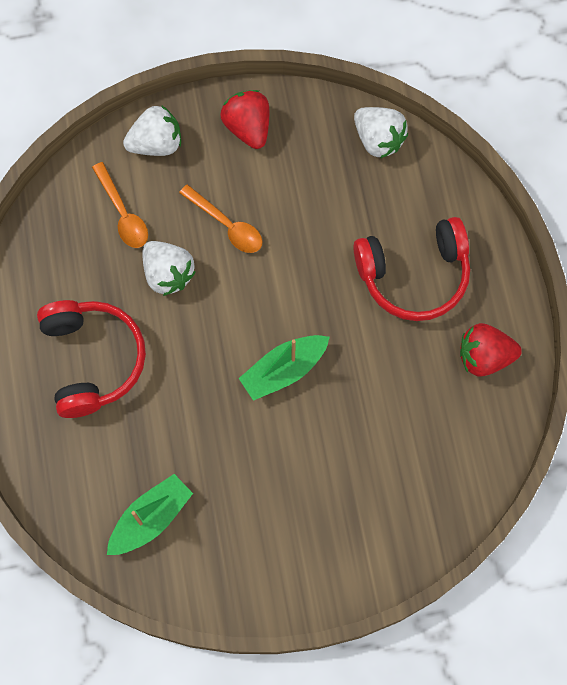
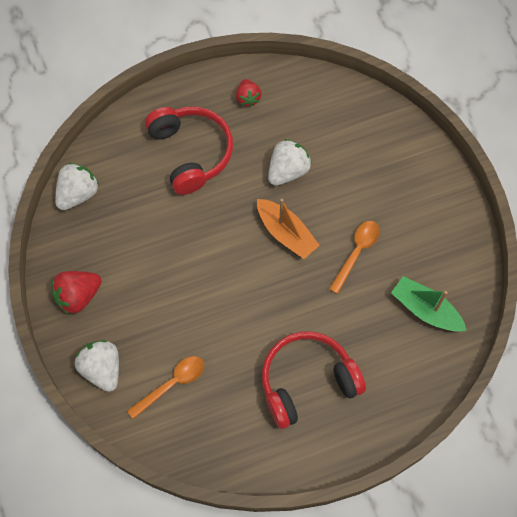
camera: 100 degrees left, 5 degrees down
white strawberry [142,241,196,296] -> white strawberry moved to [268,139,312,186]
orange spoon [179,184,262,253] -> orange spoon moved to [329,221,380,294]
green boat [239,335,330,401] -> orange boat [257,199,320,259]
red strawberry [460,323,522,377] -> red strawberry [236,79,262,107], size x0.65

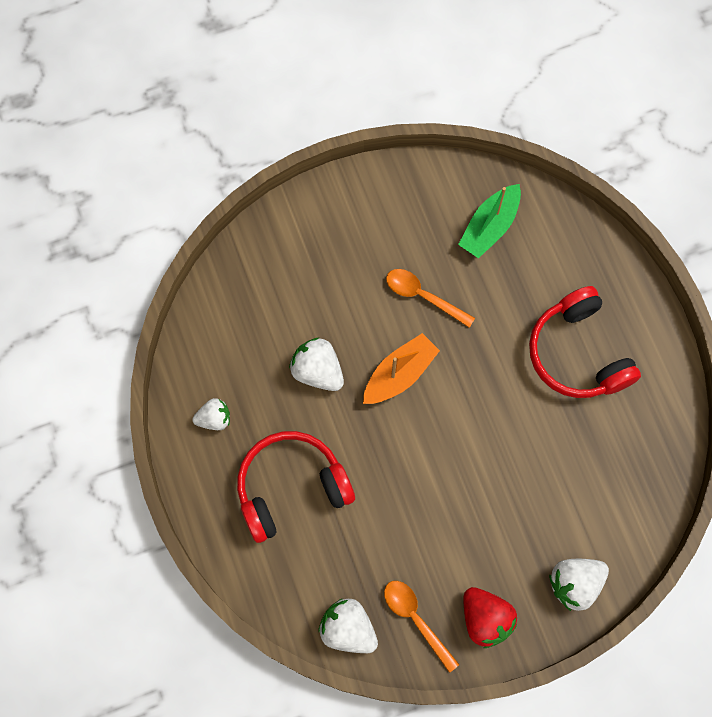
camera: 90 degrees left, 5 degrees up
orange spoon [127,356,204,419] -> orange spoon moved to [384,581,460,673]
red strawberry [236,79,262,107] -> white strawberry [192,398,230,430]

